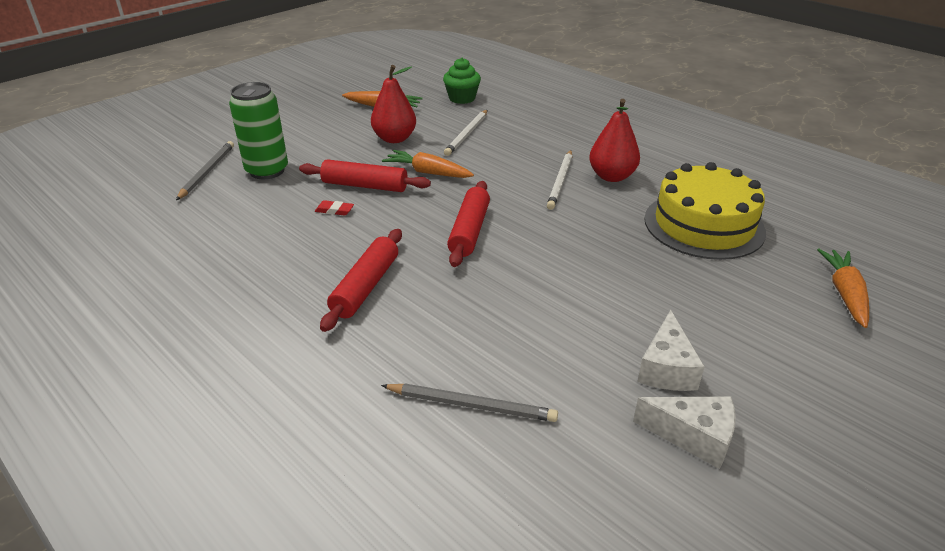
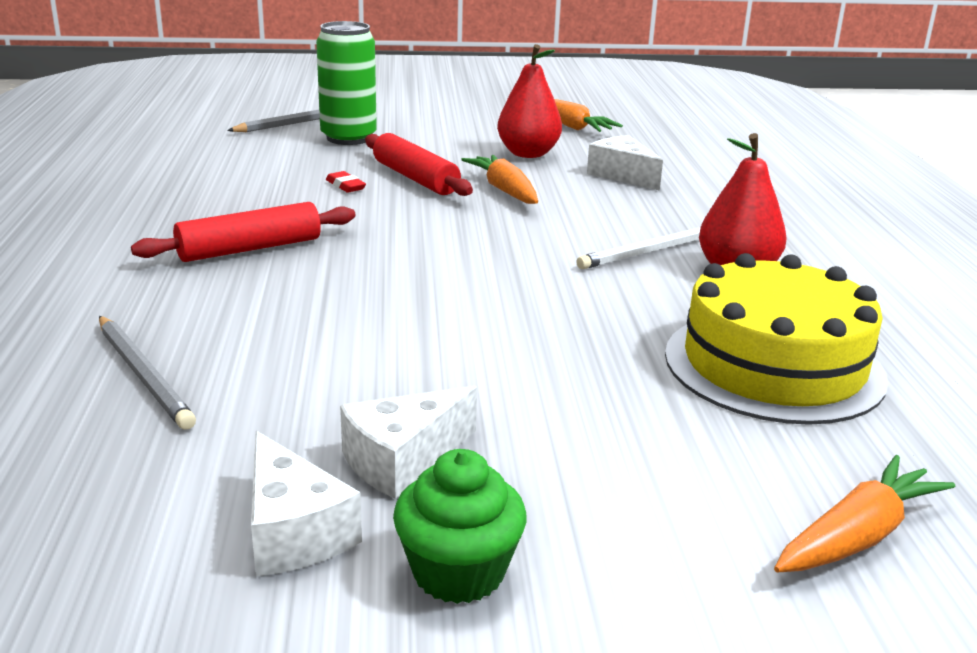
camera: 40 degrees right, 10 degrees down
green cupcake [443,58,481,104] -> green cupcake moved to [393,449,527,604]
white pencil [444,110,487,156] -> white cheese [587,135,663,191]
red rolling pin [447,181,490,267] -> none

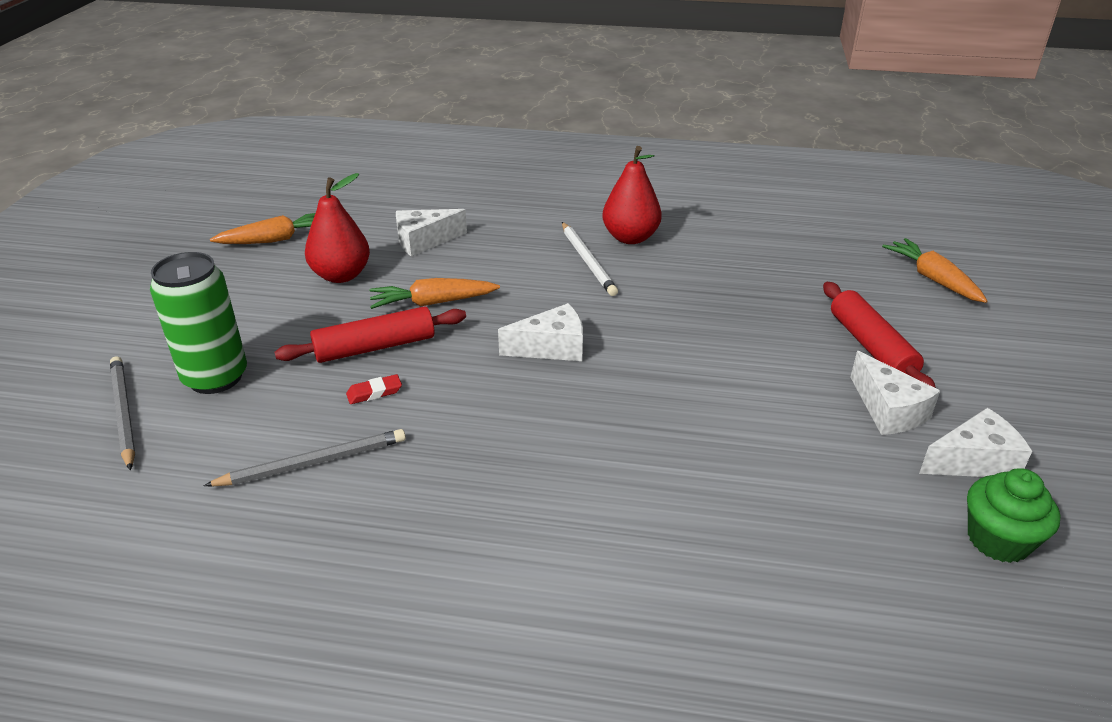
camera: 75 degrees left, 10 degrees up
grey pencil [99,316,196,430] -> grey pencil moved to [204,429,406,487]
red rolling pin [131,202,355,262] -> red rolling pin moved to [823,282,936,388]
green cupcake [393,449,527,604] -> green cupcake moved to [967,468,1061,563]
yellow cake [665,253,888,425] -> none
none -> white cheese [498,303,583,361]

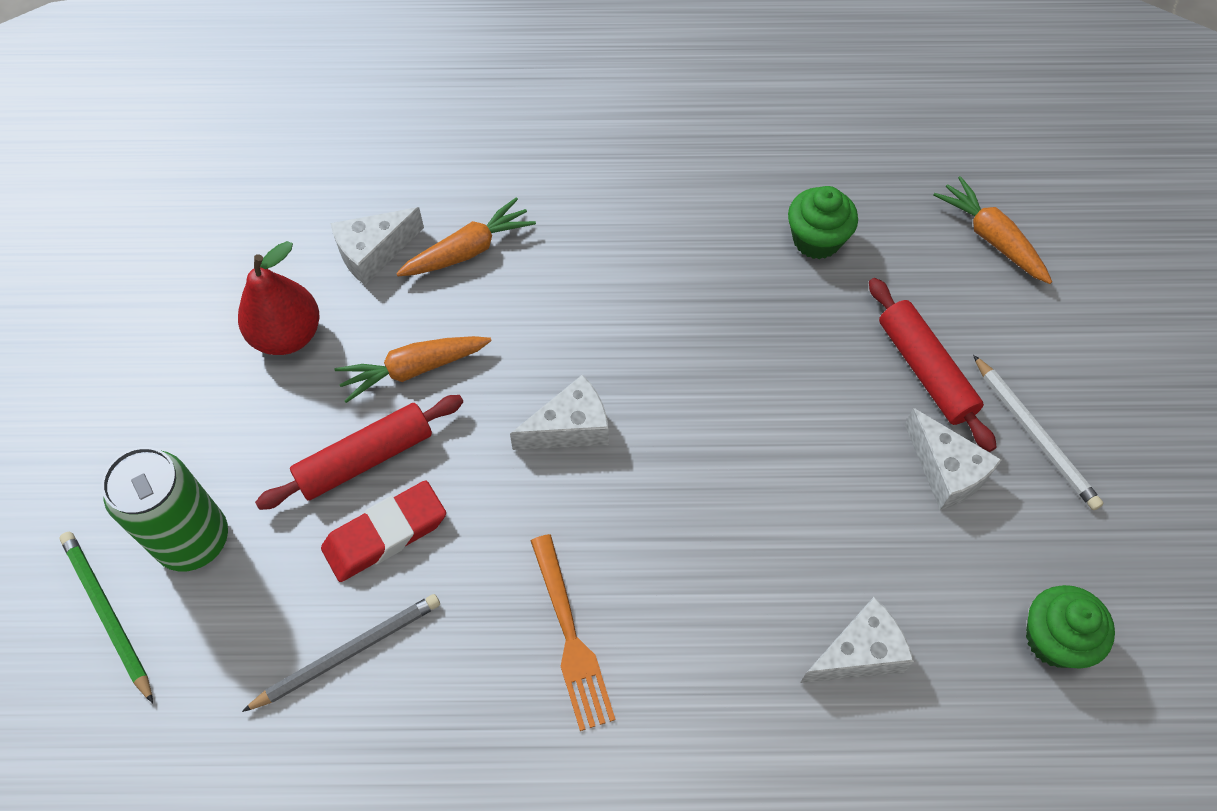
camera: 10 degrees left, 25 degrees up
grey pencil [110,356,135,470] -> green pencil [59,532,153,703]
orange carrot [210,213,315,244] -> orange carrot moved to [396,197,536,276]
red eraser [346,374,402,404] -> red eraser [321,480,446,582], size x2.02
white pencil [562,222,618,296] -> white pencil moved to [973,355,1104,510]
red pear [602,146,662,244] -> none
white cheese [919,408,1032,477] -> white cheese moved to [800,597,914,683]
none -> orange fork [531,534,615,731]
none -> green cupcake [788,186,858,259]

